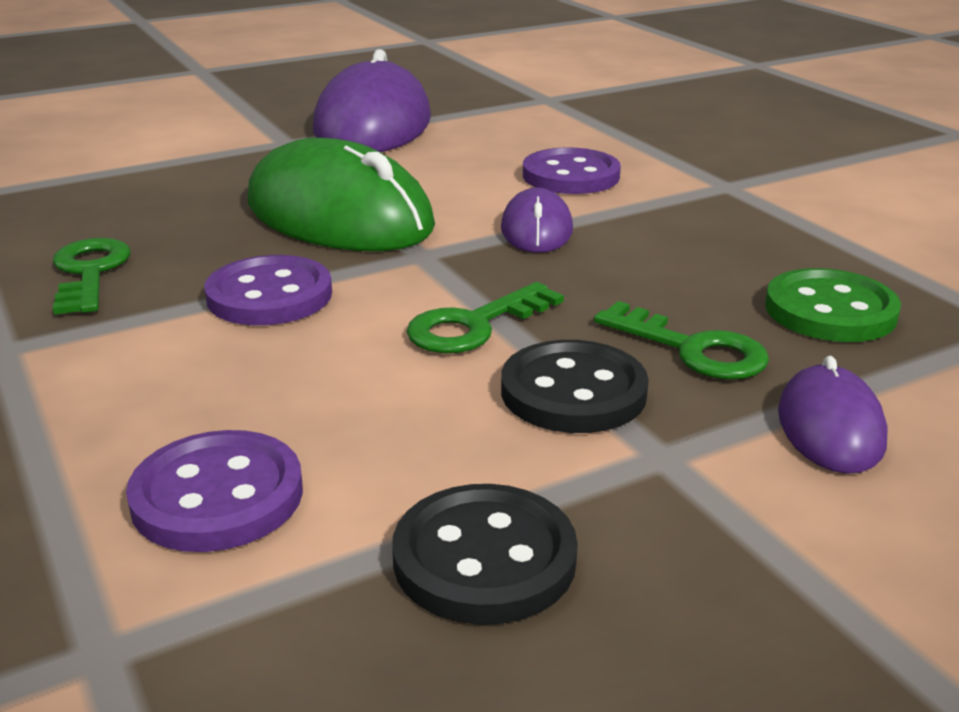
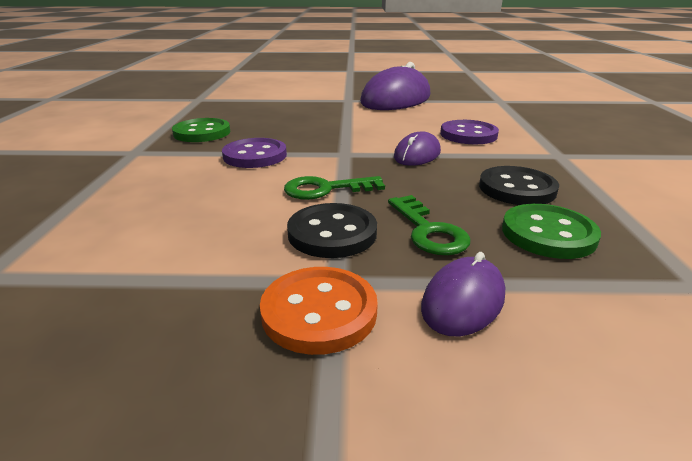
camera: 30 degrees right, 0 degrees up
green key [53,238,130,315] -> green button [172,118,230,142]
purple button [126,430,303,552] -> none
green mouse [248,138,435,251] -> none
black button [392,484,578,625] -> black button moved to [479,166,559,205]
none -> orange button [260,267,378,355]

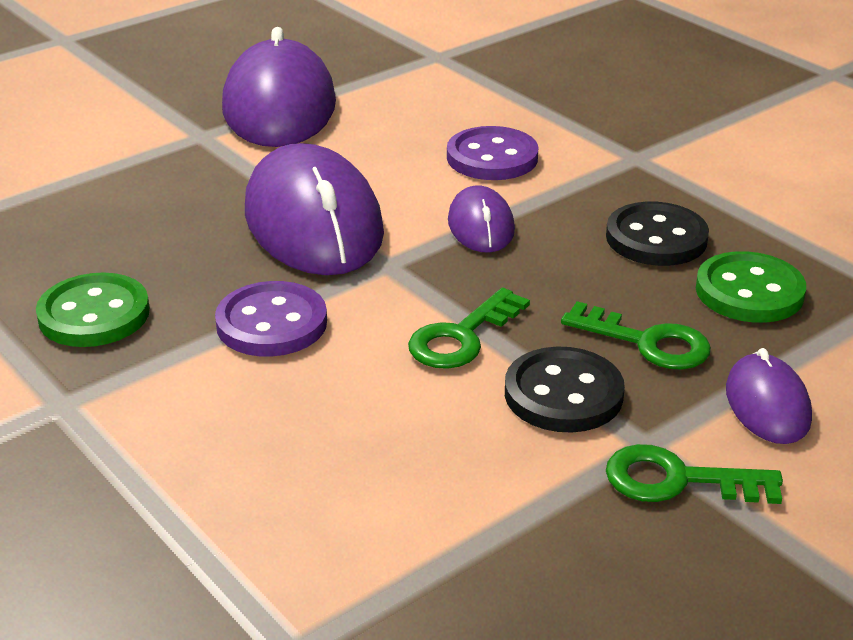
camera: 40 degrees left, 5 degrees up
orange button [260,267,378,355] -> green key [606,444,783,504]
none -> purple mouse [245,143,384,275]

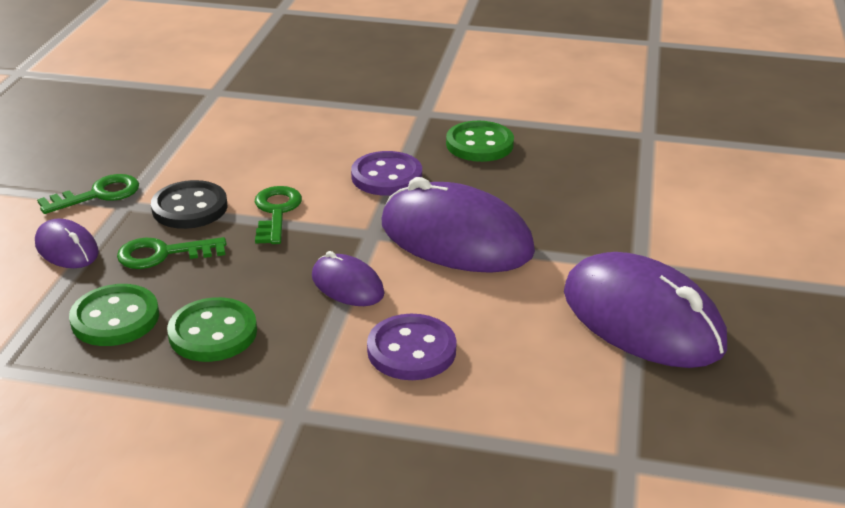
camera: 140 degrees right, 0 degrees up
black button [606,202,709,266] -> green button [167,297,257,362]

